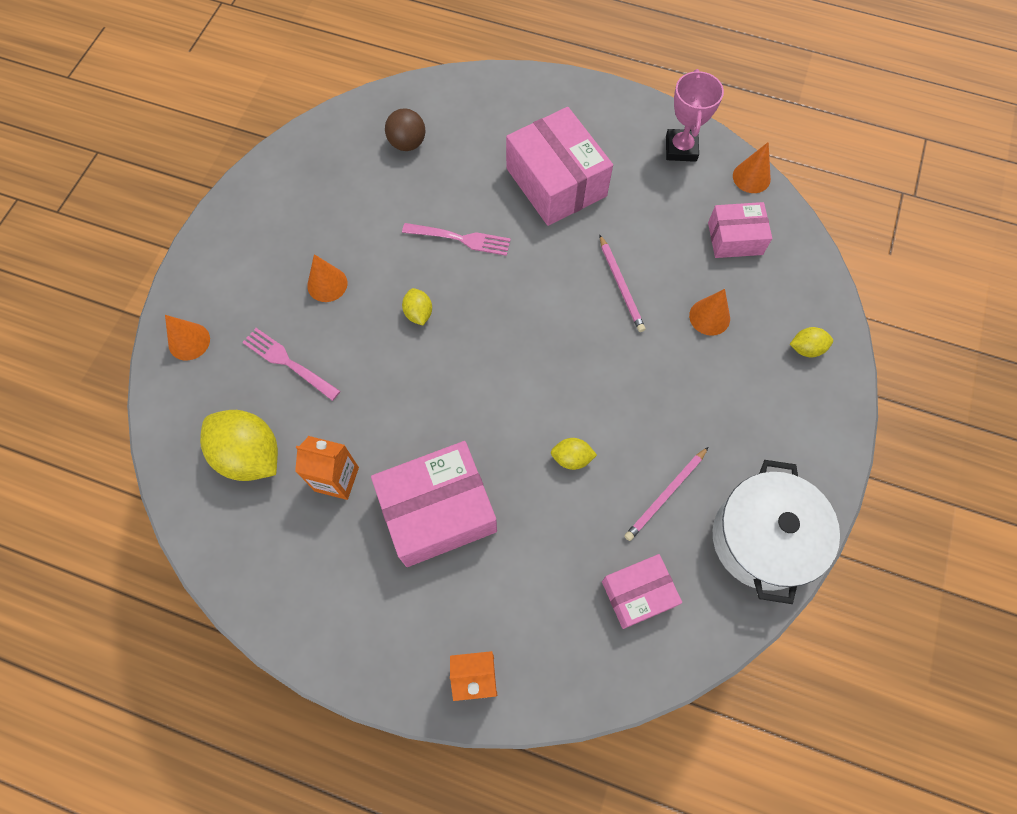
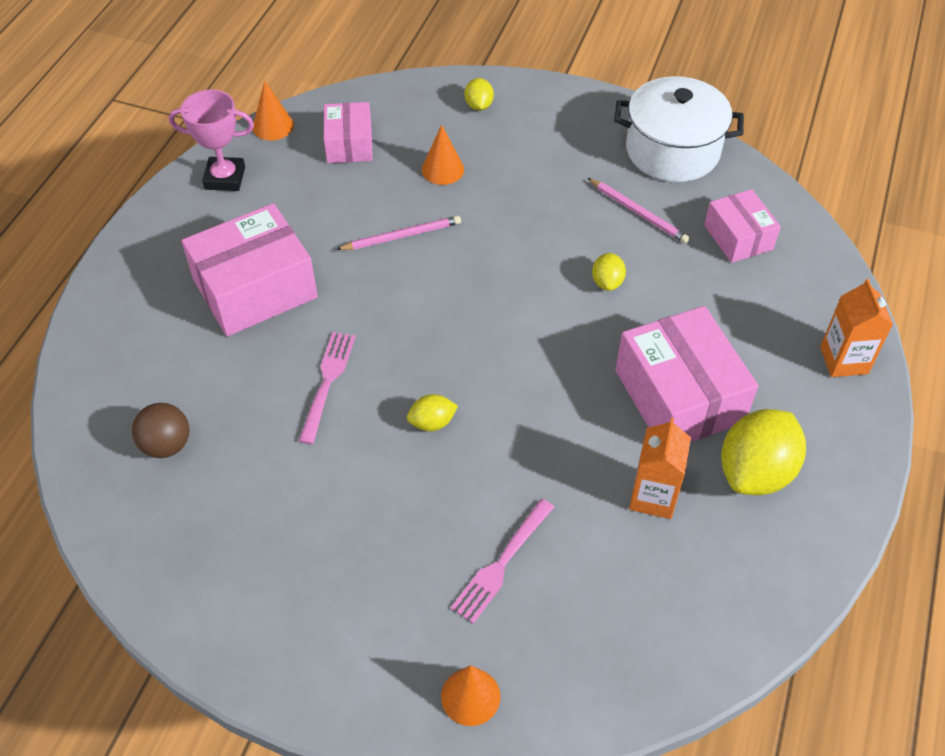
camera: 90 degrees left, 15 degrees down
yellow lemon [200,410,278,481] -> yellow lemon moved to [721,409,806,495]
orange cone [307,254,347,302] -> none

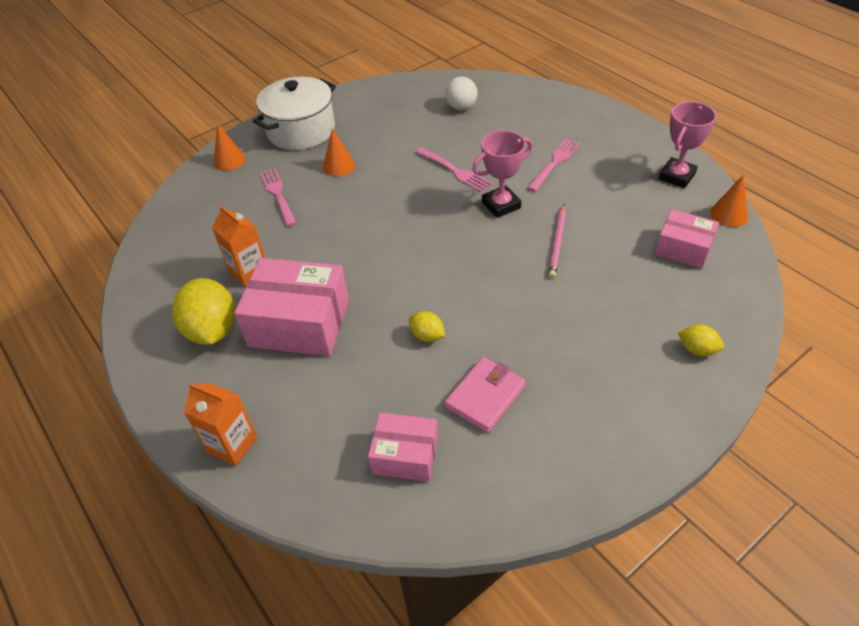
camera: 125 degrees right, 5 degrees down
brown ball [132,403,190,458] -> white ball [445,77,478,110]
pink box [181,203,318,336] -> pink fork [527,138,581,192]
yellow lemon [407,394,458,431] -> none
orange cone [422,124,464,185] -> orange cone moved to [323,129,355,177]
pink pencil [588,178,690,244] -> pink wallet [445,357,526,433]
white pot [614,76,744,182] -> white pot moved to [253,77,336,150]
none -> pink trophy [472,130,533,218]

